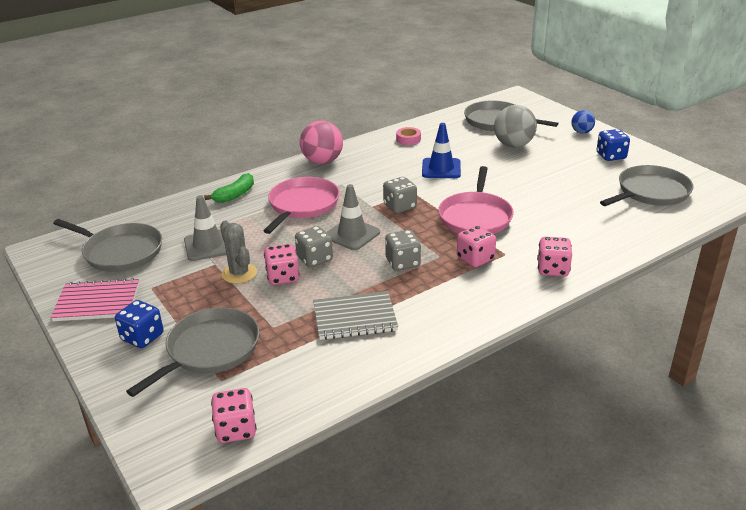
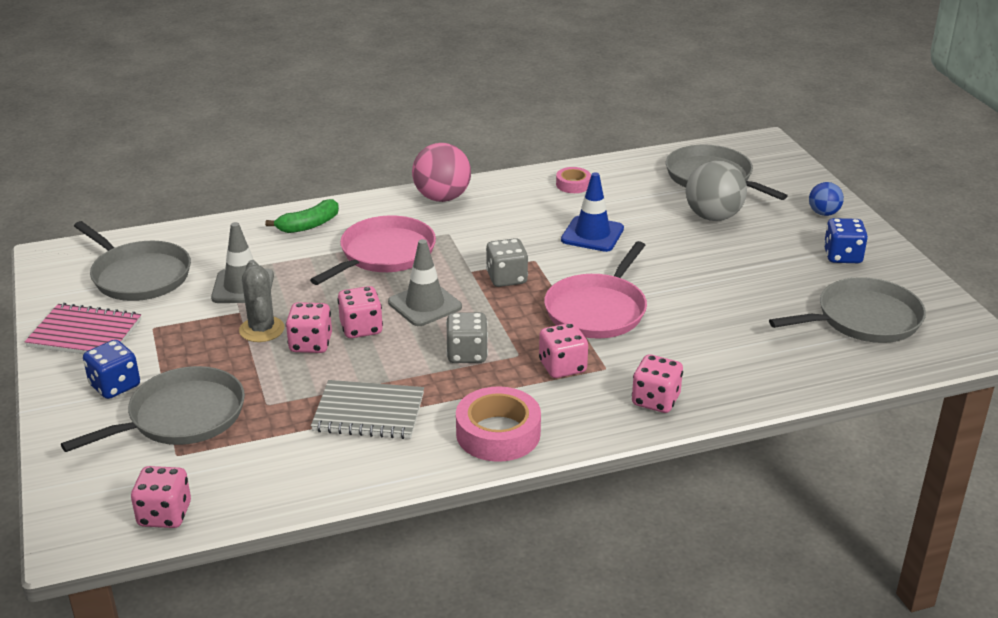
camera: 15 degrees right, 0 degrees up
grey dice [295,226,333,267] -> pink dice [337,286,383,338]
none -> pink tape [456,386,541,462]

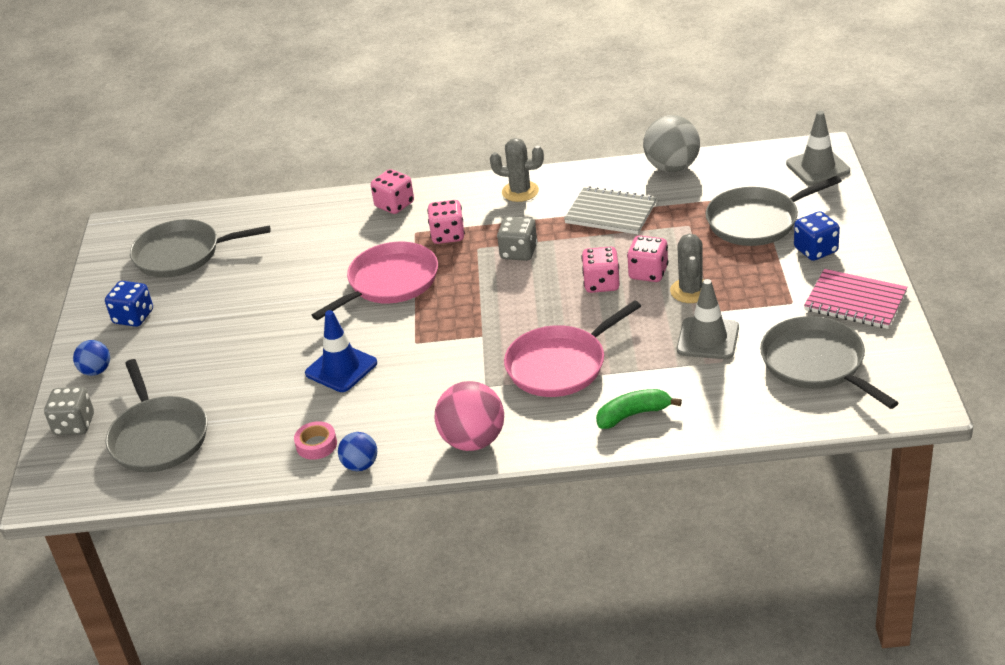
camera: 160 degrees left, 5 degrees up
pink dice [131,466,191,528] -> none
grey traffic cone [388,239,462,326] -> grey traffic cone moved to [786,111,850,185]
pink tape [456,386,541,462] -> grey cactus [490,138,544,202]
grey dice [486,238,528,287] -> grey dice moved to [44,387,94,435]
grey ball [686,161,747,221] -> grey ball moved to [643,115,700,172]
none -> blue ball [338,432,377,471]

